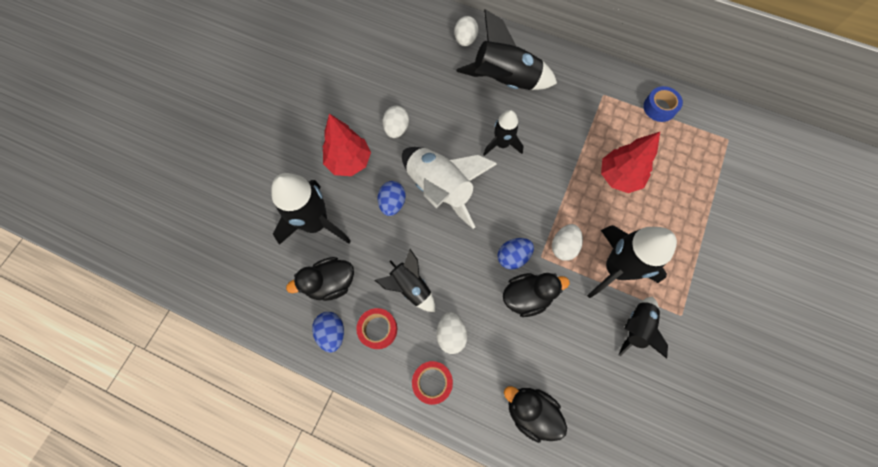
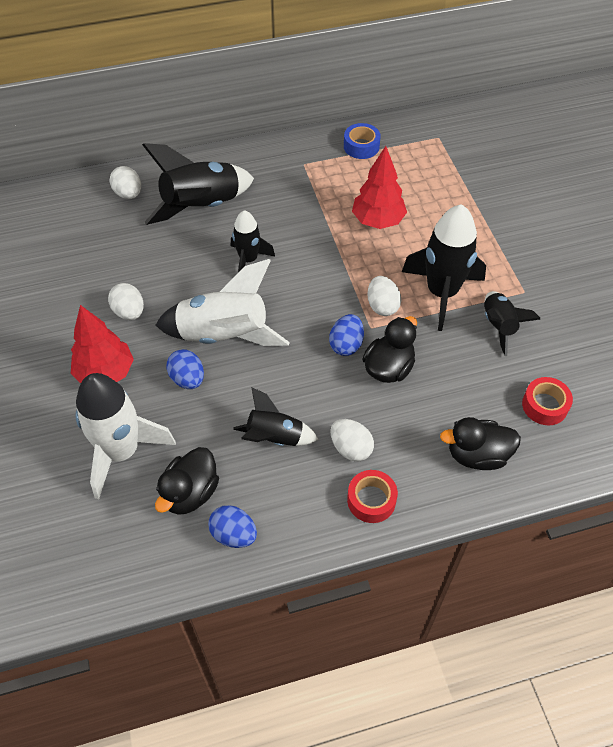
camera: 40 degrees left, 15 degrees down
black rocket [271,173,351,245] -> white rocket [76,373,176,499]
red tape [356,308,397,349] -> red tape moved to [522,377,573,425]

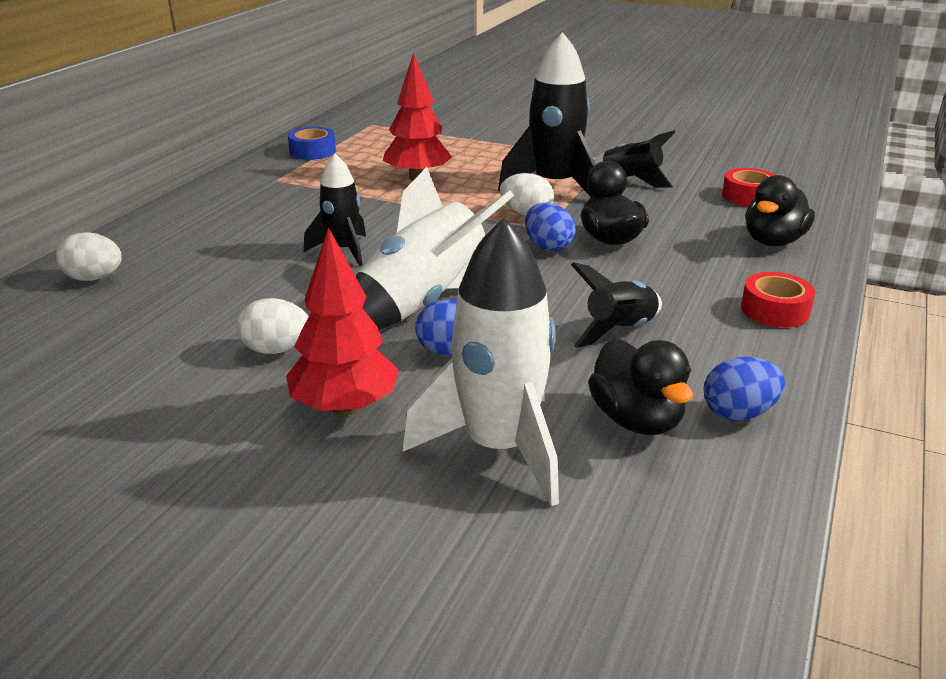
camera: 50 degrees left, 25 degrees down
black rocket [142,143,254,225] -> none
white egg [330,419,374,461] -> none

